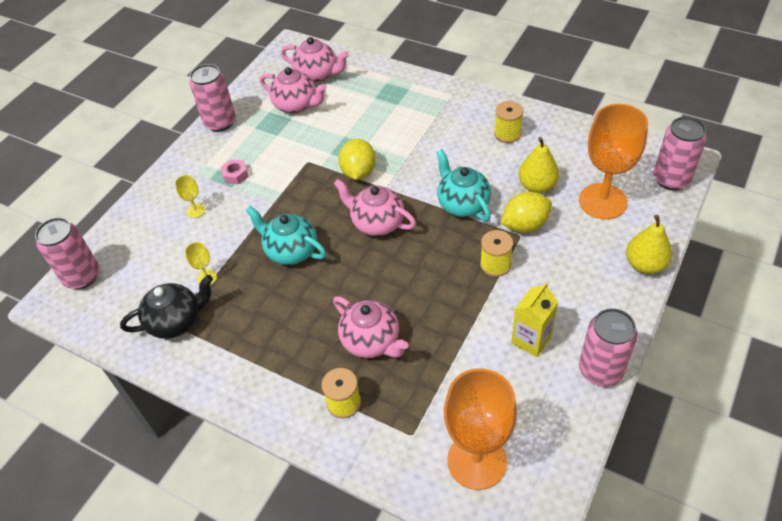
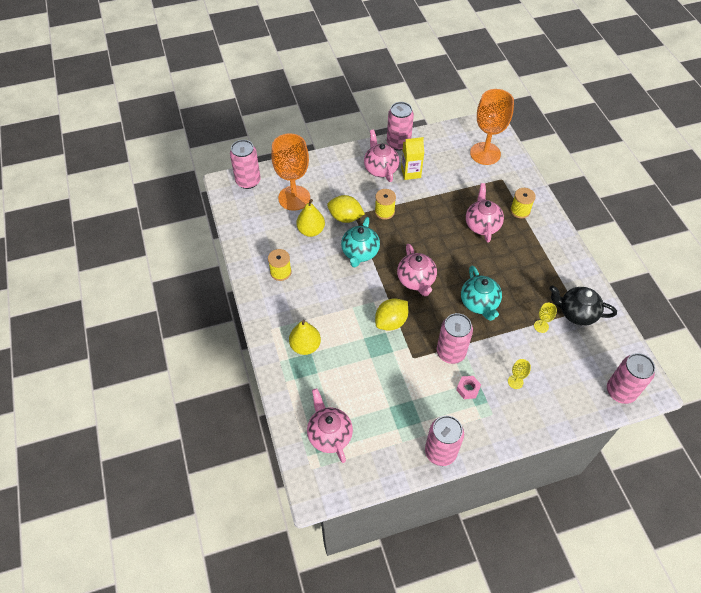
camera: 140 degrees left, 5 degrees up
pink teapot [260,67,327,114] -> pink teapot moved to [364,129,399,182]
yellow pear [626,215,672,274] -> yellow pear moved to [289,320,321,355]
none -> pink can [437,313,473,364]

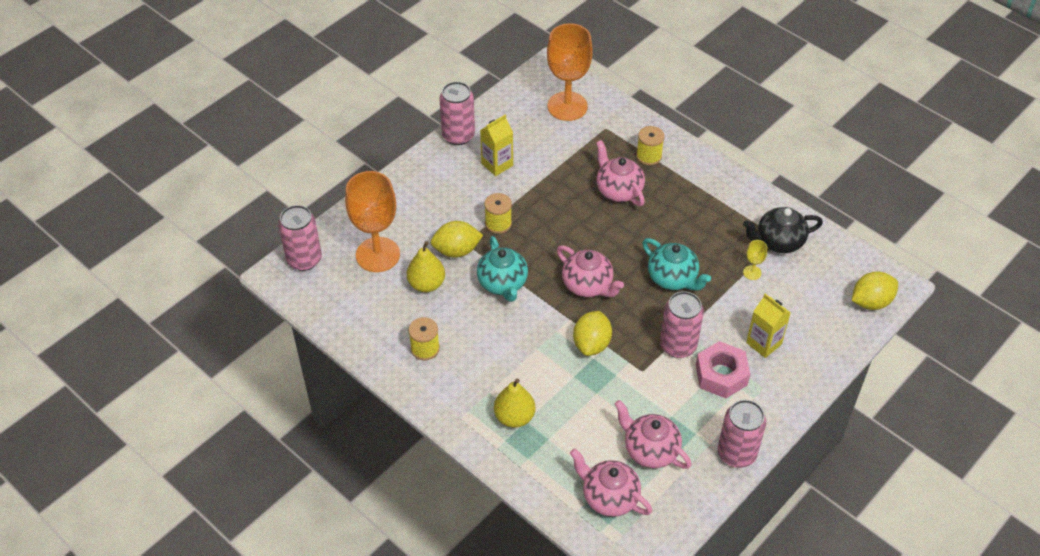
camera: 30 degrees left, 5 degrees down
pink teapot [364,129,399,182] -> pink teapot moved to [615,400,691,469]
pink nut [456,376,481,399] -> pink nut [696,341,750,398], size x1.87
yellow goblet [508,359,531,389] -> yellow carton [746,294,791,358]
pink can [607,353,655,404] -> yellow lemon [852,272,898,310]

